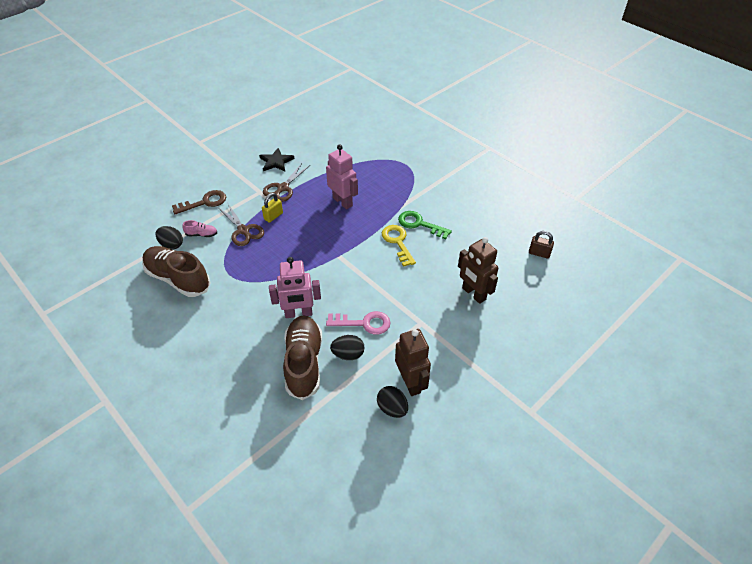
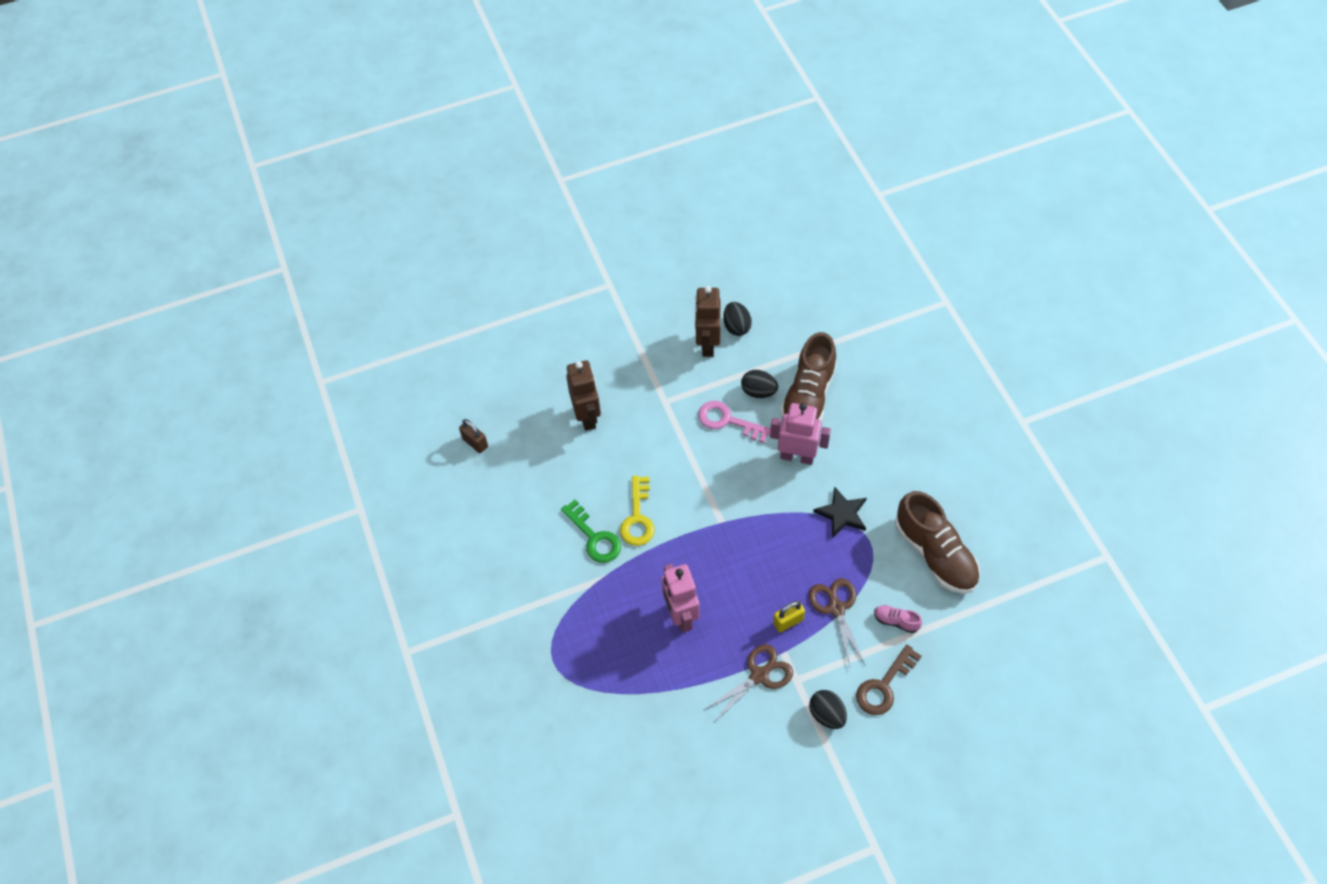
camera: 155 degrees left, 10 degrees up
black egg [156,226,183,250] -> black egg moved to [809,690,847,729]
brown key [172,190,226,214] -> brown key turned 45 degrees counterclockwise [856,645,922,715]
black star [259,148,295,171] -> black star moved to [813,486,867,538]

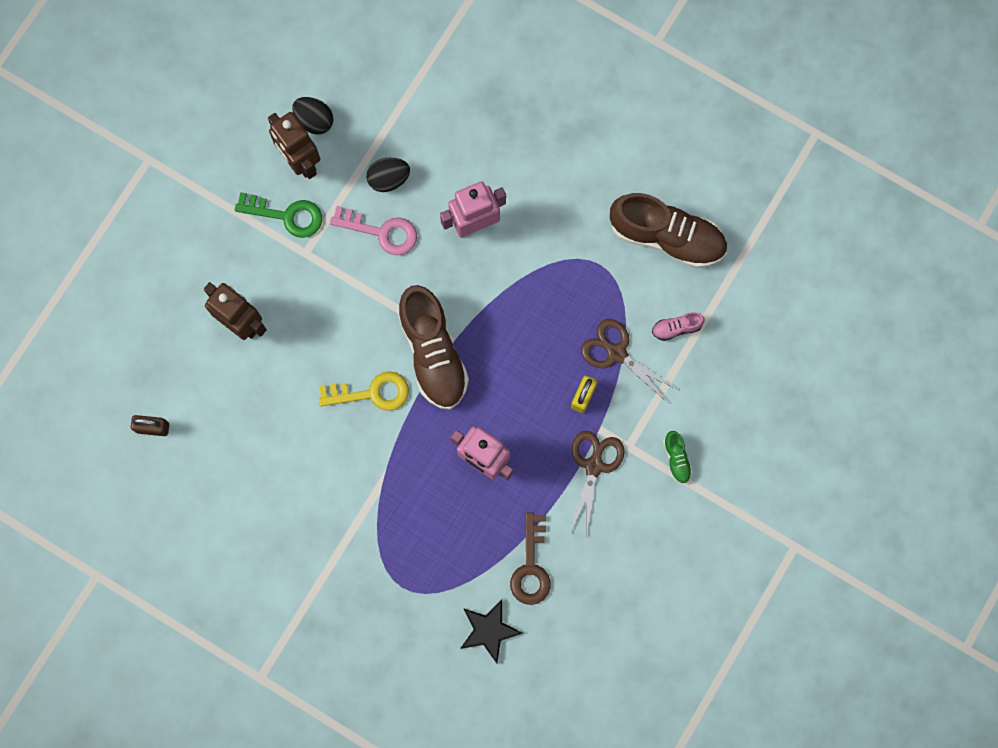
camera: 40 degrees left, 20 degrees up
green key [561,500,621,563] -> green key moved to [235,192,322,238]
yellow key [620,476,655,546] -> yellow key turned 60 degrees counterclockwise [319,371,409,411]
pink key [698,401,771,443] -> pink key turned 150 degrees counterclockwise [330,206,417,255]
brown shoe [780,332,837,421] -> brown shoe moved to [398,285,469,410]
black egg [809,690,847,729] -> green shoe [663,431,693,484]
black star [813,486,867,538] -> black star moved to [460,599,523,663]
brown key [856,645,922,715] -> brown key moved to [510,512,551,605]

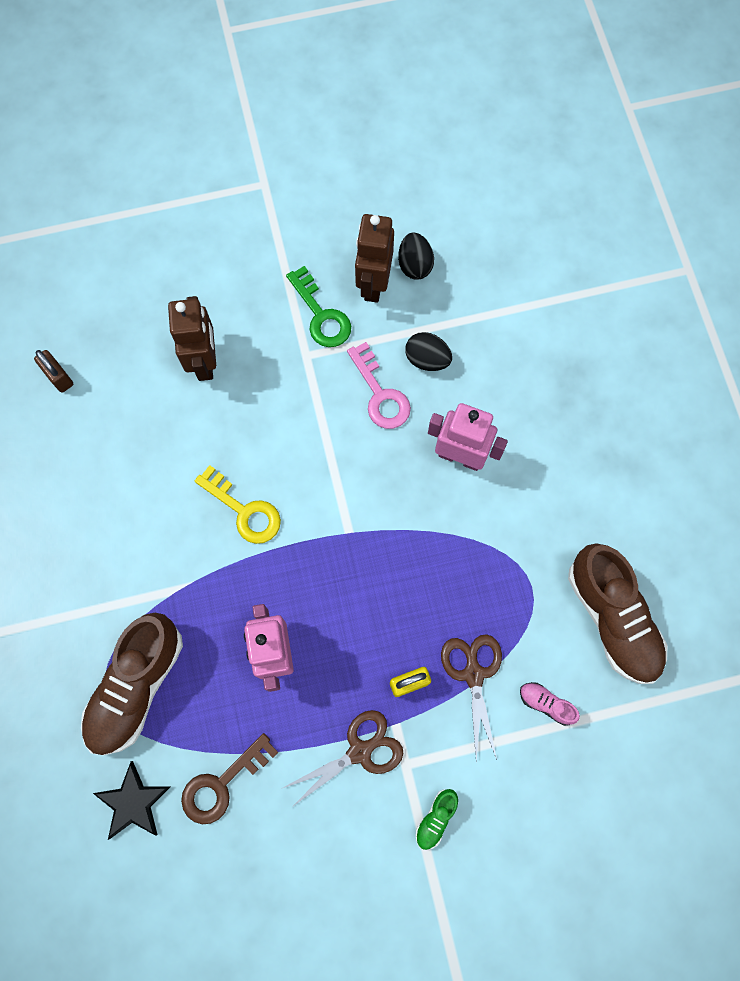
camera: 45 degrees right, 5 degrees down
brown shoe [398,285,469,410] -> brown shoe moved to [81,613,183,755]

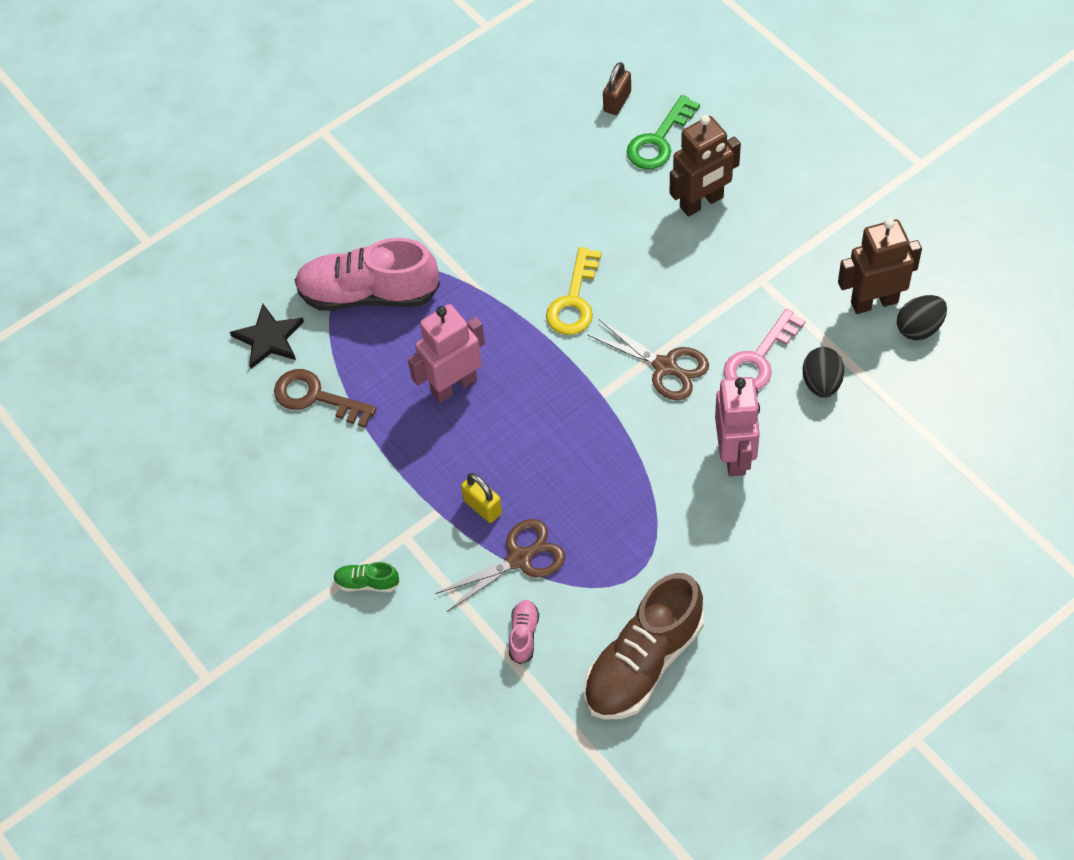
camera: 70 degrees right, 15 degrees down
brown shoe [81,613,183,755] -> pink shoe [295,238,440,311]
brown scissors [281,710,404,808] -> brown scissors moved to [587,319,709,400]
green key [286,266,351,347] -> green key moved to [627,95,700,169]

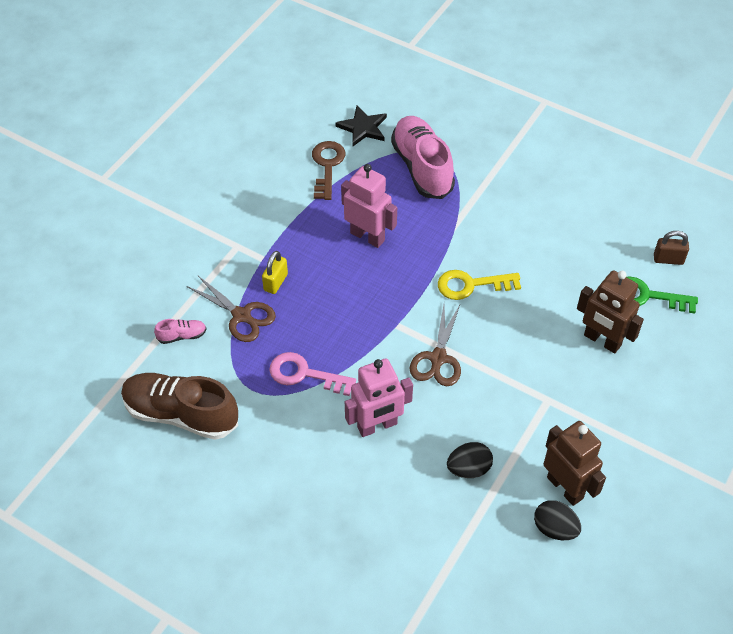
camera: 65 degrees right, 5 degrees down
green shoe [333,562,400,592] -> none
pink key [723,309,805,390] -> pink key moved to [269,352,356,396]

